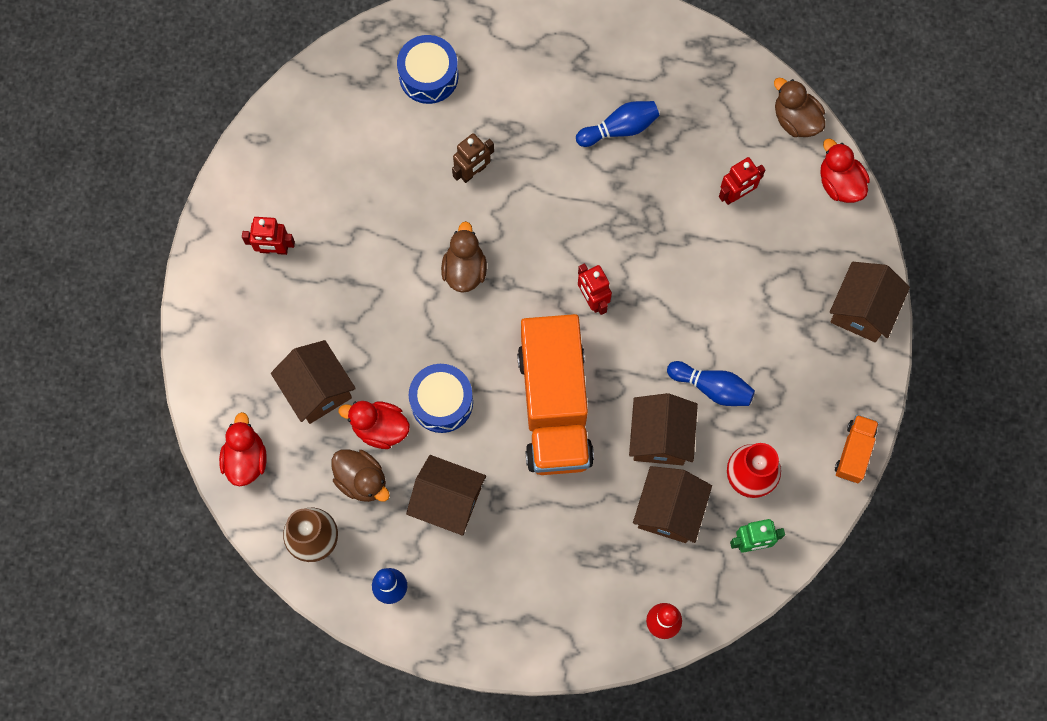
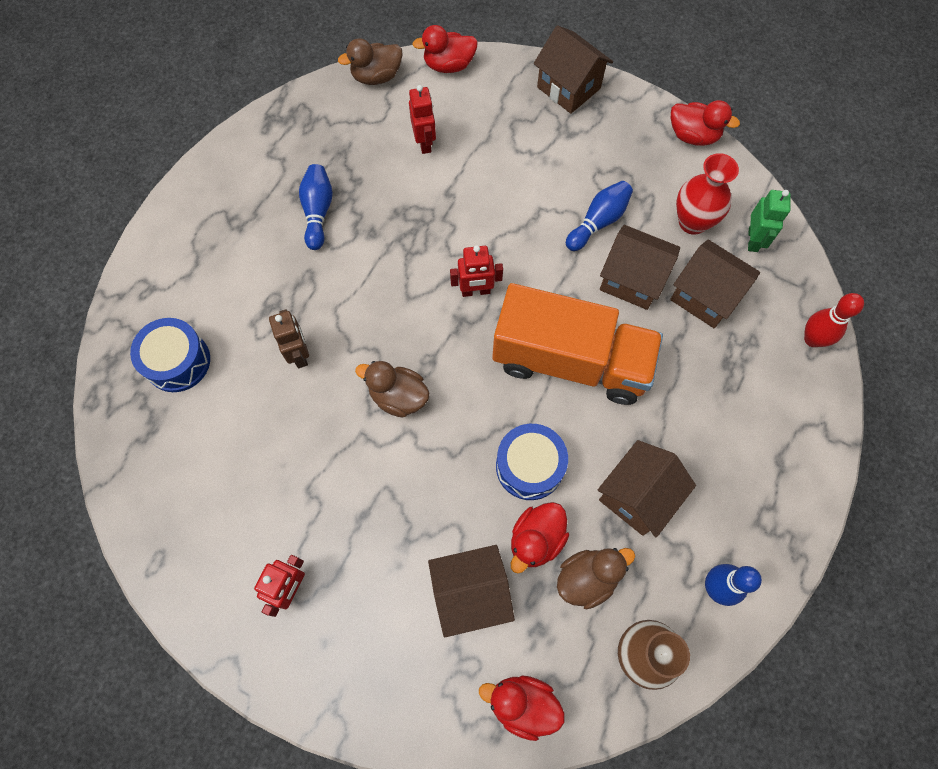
camera: 70 degrees left, 5 degrees down
orange truck [835,415,879,483] -> red duck [671,100,740,146]

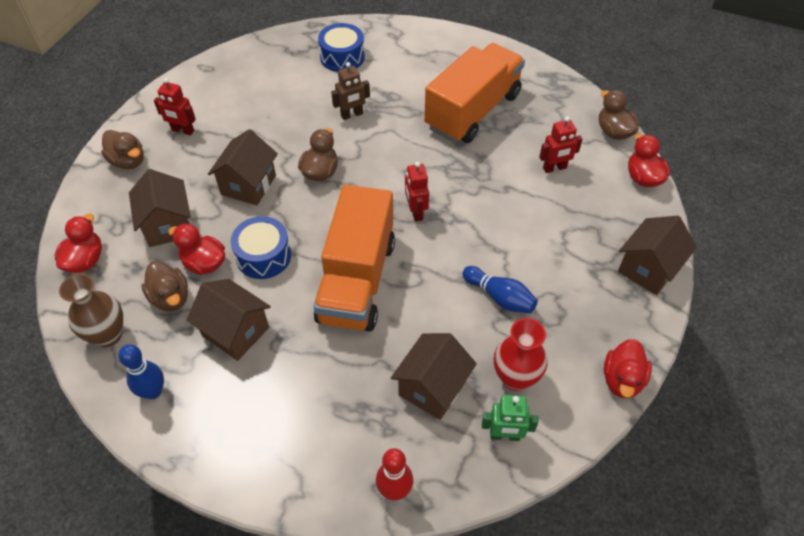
camera: 85 degrees right, 15 degrees down
blue bowling pin [299,164,333,250] -> orange truck [424,43,525,143]
brown house [600,225,680,310] -> brown house moved to [208,129,278,205]
none -> brown duck [101,130,144,170]

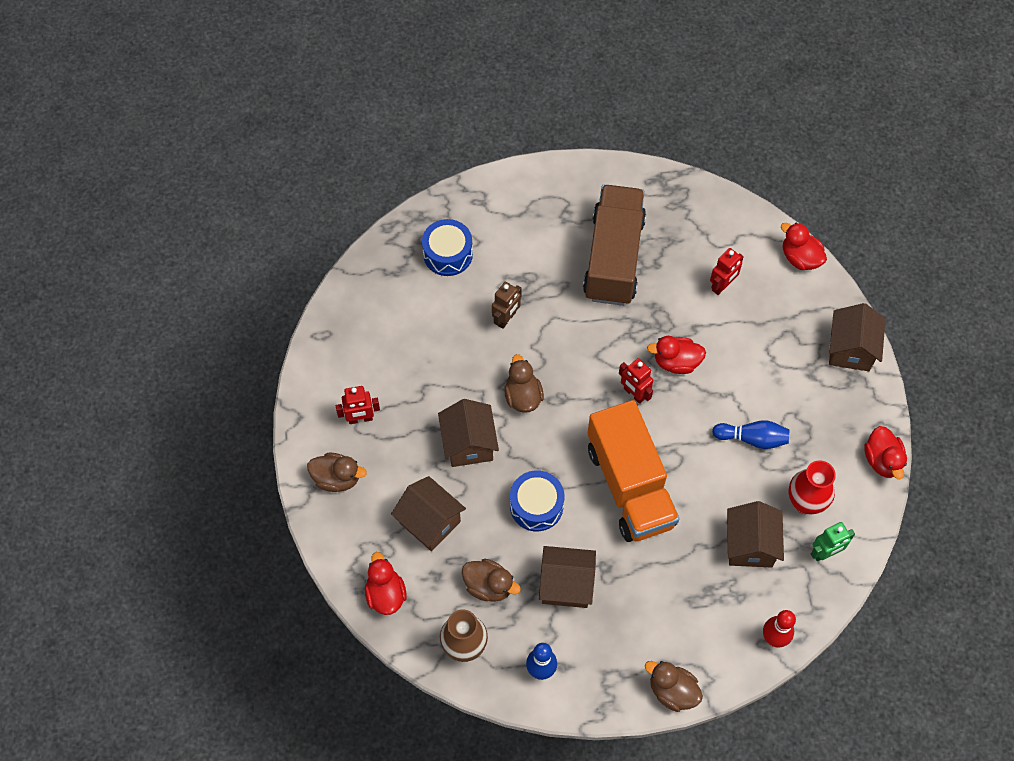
camera: 30 degrees left, 10 degrees up
red duck [168,223,225,275] -> red duck moved to [647,336,706,374]
orange truck [424,43,525,143] -> brown truck [583,185,646,306]
brown duck [599,90,639,140] -> brown duck moved to [645,661,703,712]

